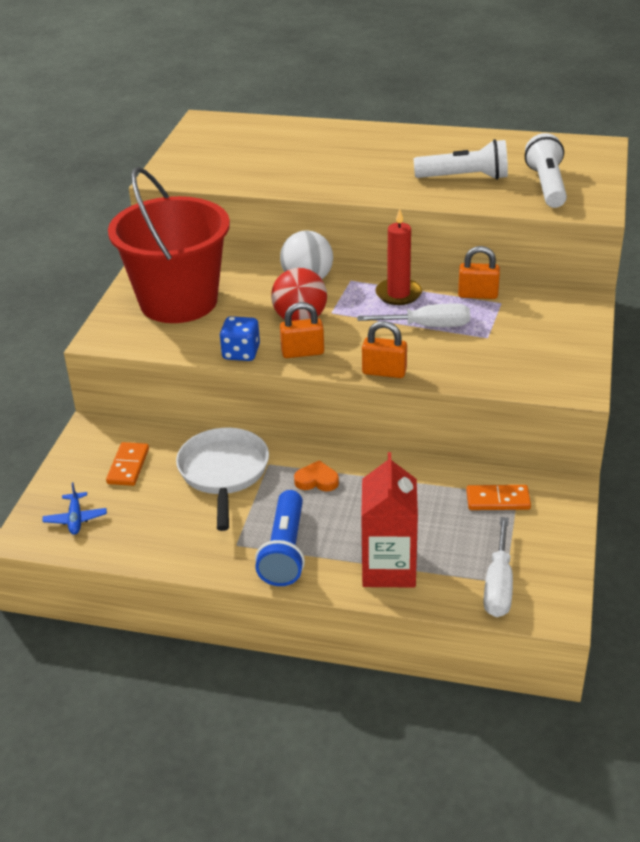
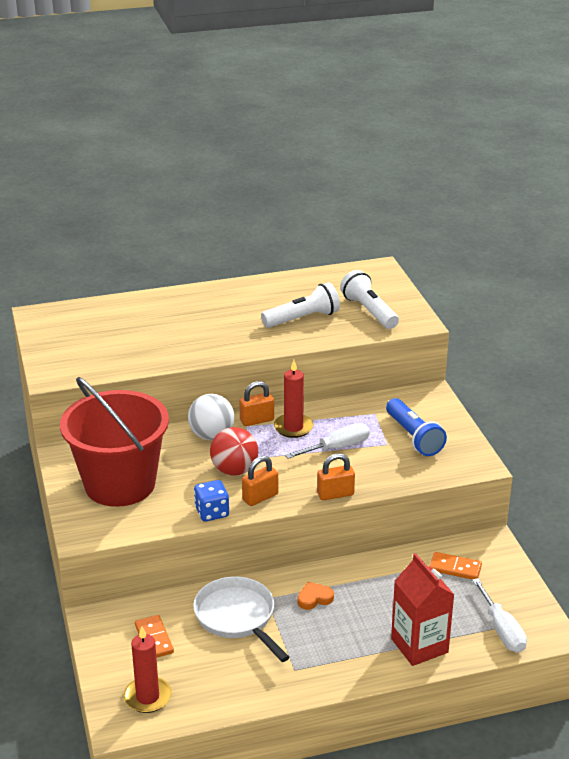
camera: 30 degrees left, 5 degrees down
blue plane [42,482,107,535] -> red candle [124,627,172,713]
blue flashlight [255,490,305,586] -> blue flashlight moved to [386,398,447,456]
orange padlock [458,246,500,299] -> orange padlock moved to [239,381,274,426]
orange domino [466,485,531,510] -> orange domino turned 45 degrees clockwise [429,552,482,579]

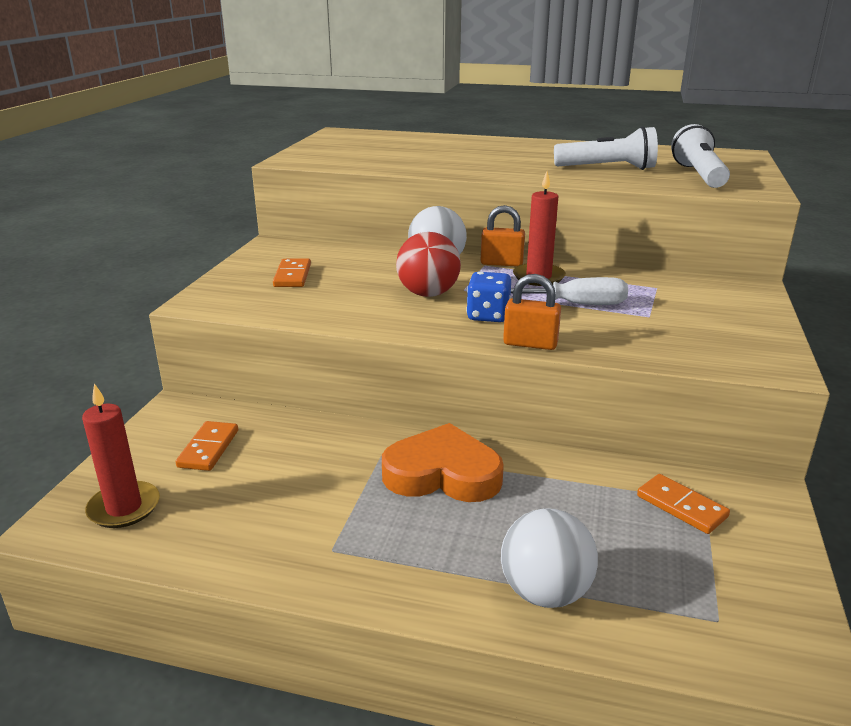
camera: 30 degrees right, 5 degrees down
red bucket [60,377,169,507] -> orange domino [273,258,311,287]
white pan [193,576,290,662] -> none
blue dice [194,480,229,521] -> blue dice moved to [466,272,511,322]
orange padlock [242,456,278,506] -> none
orange heart [297,582,334,610] -> orange heart [382,423,504,502], size x2.10
blue flashlight [386,398,447,456] -> none
red carton [391,553,454,666] -> white ball [501,508,598,608]
white screwdriver [472,578,527,653] -> none

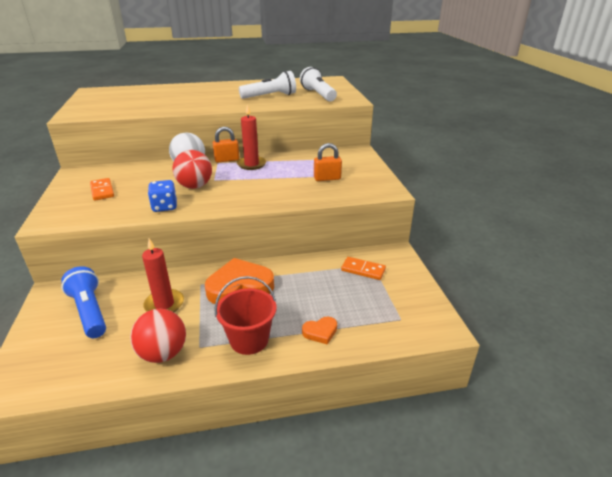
camera: 25 degrees left, 5 degrees up
red candle [82,383,160,528] -> red candle moved to [142,238,184,312]
orange domino [176,421,238,471] -> blue flashlight [61,266,106,338]
blue dice [466,272,511,322] -> blue dice moved to [148,180,177,212]
white ball [501,508,598,608] -> orange heart [302,317,337,345]
orange padlock [503,274,561,350] -> orange padlock moved to [314,143,342,181]
white screwdriver [511,277,628,305] -> none
none -> red ball [130,309,186,363]
none -> red bucket [214,276,277,355]

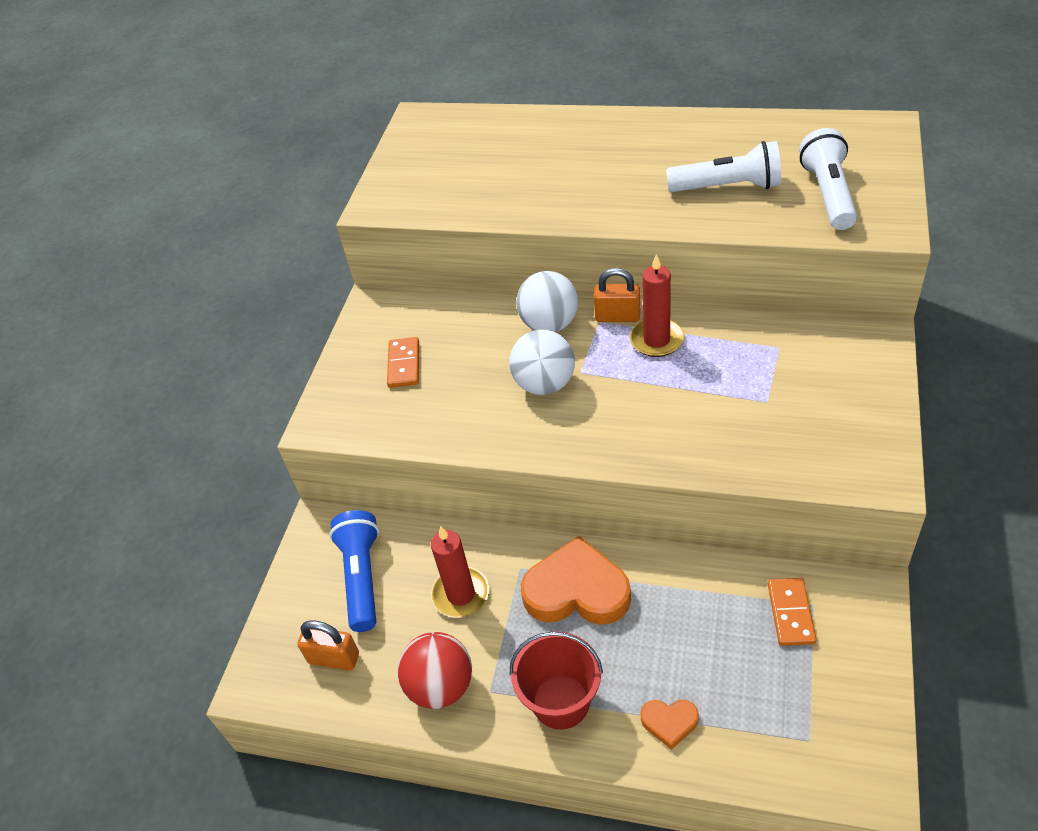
camera: 30 degrees right, 15 degrees up
blue dice [148,180,177,212] -> none
red ball [172,150,212,189] -> white ball [509,330,575,395]
orange padlock [314,143,342,181] -> orange padlock moved to [297,620,359,670]
orange domino [341,257,386,280] -> orange domino turned 45 degrees clockwise [768,578,816,646]

